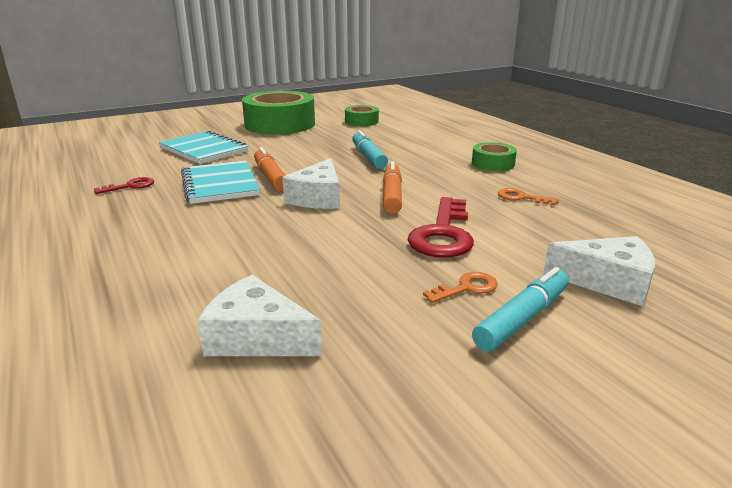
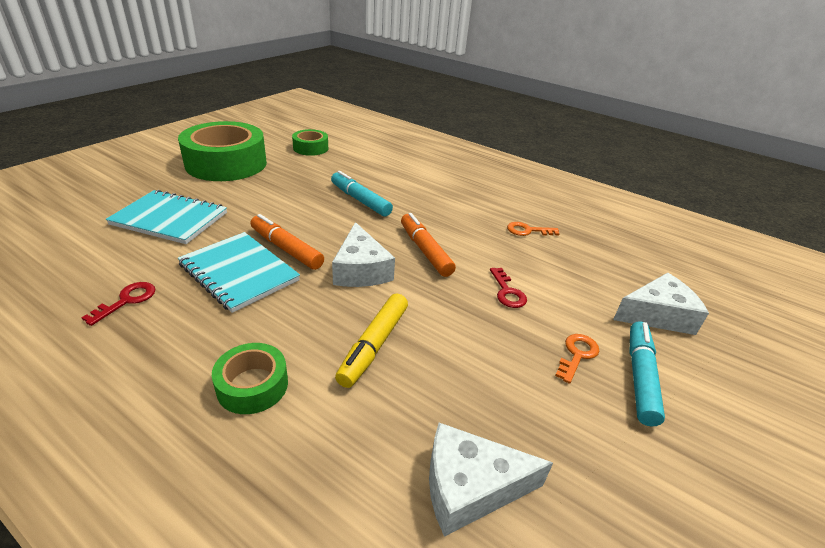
camera: 30 degrees left, 10 degrees up
red key [408,197,474,258] -> red key [490,268,527,308], size x0.51
green tape [472,142,517,171] -> green tape moved to [212,343,288,414]
none -> yellow marker [335,293,408,388]

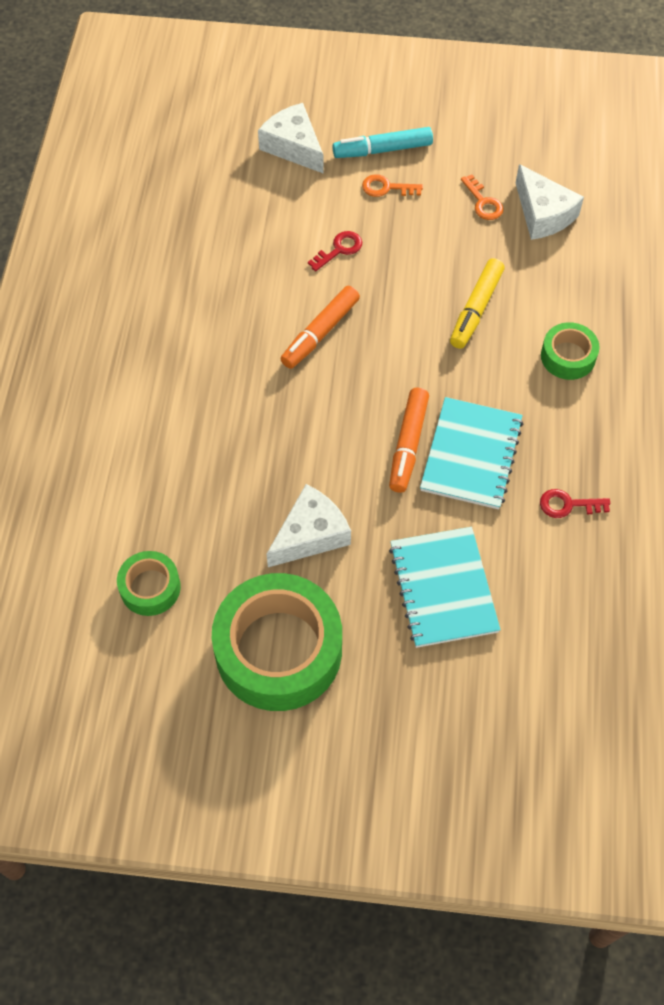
camera: 115 degrees left, 25 degrees up
turquoise marker [331,171,393,217] -> none
white cheese [332,222,395,287] -> white cheese moved to [267,484,351,567]
yellow marker [335,293,408,388] -> yellow marker turned 120 degrees clockwise [450,258,505,349]
orange key [507,222,560,236] -> orange key moved to [461,174,504,220]

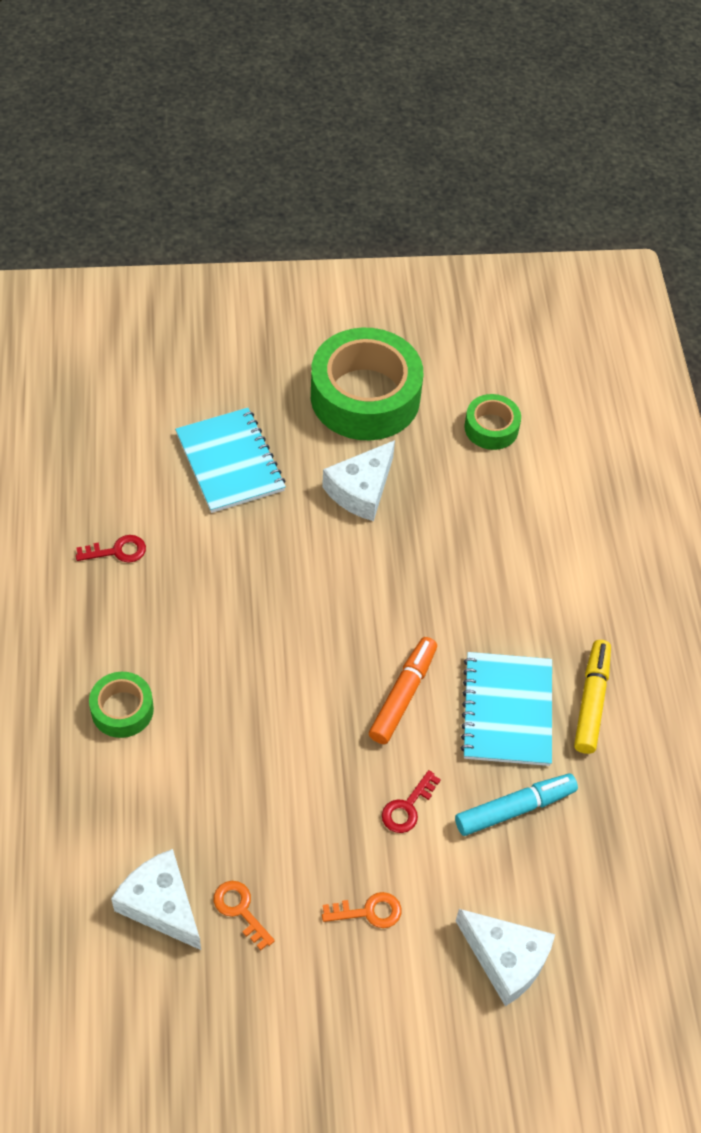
camera: 165 degrees right, 5 degrees down
turquoise marker [332,127,433,158] -> turquoise marker moved to [455,774,578,836]
orange marker [389,388,429,493] -> none
turquoise notebook [420,397,523,509] -> turquoise notebook moved to [461,652,552,766]
yellow marker [450,258,505,349] -> yellow marker moved to [574,640,611,754]

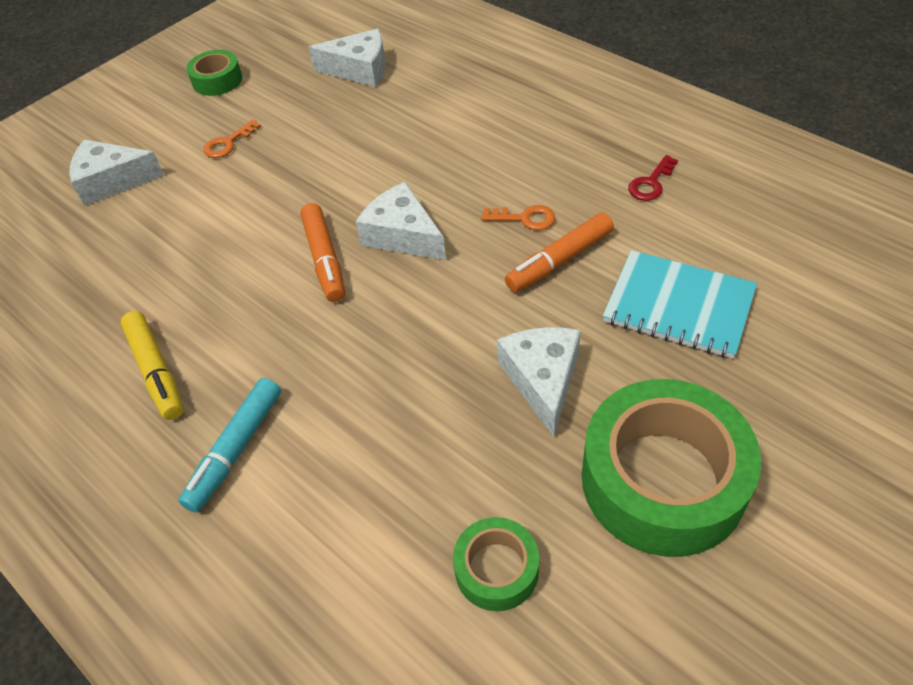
camera: 145 degrees right, 5 degrees down
green tape [89,672,154,738] -> green tape moved to [187,50,242,96]
orange key [214,881,275,950] -> orange key moved to [481,205,555,230]
red key [382,770,441,833] -> none
turquoise marker [455,774,578,836] -> turquoise marker moved to [179,378,281,512]
turquoise notebook [461,652,552,766] -> none
none -> white cheese [356,182,446,260]
none -> orange marker [505,213,614,292]

